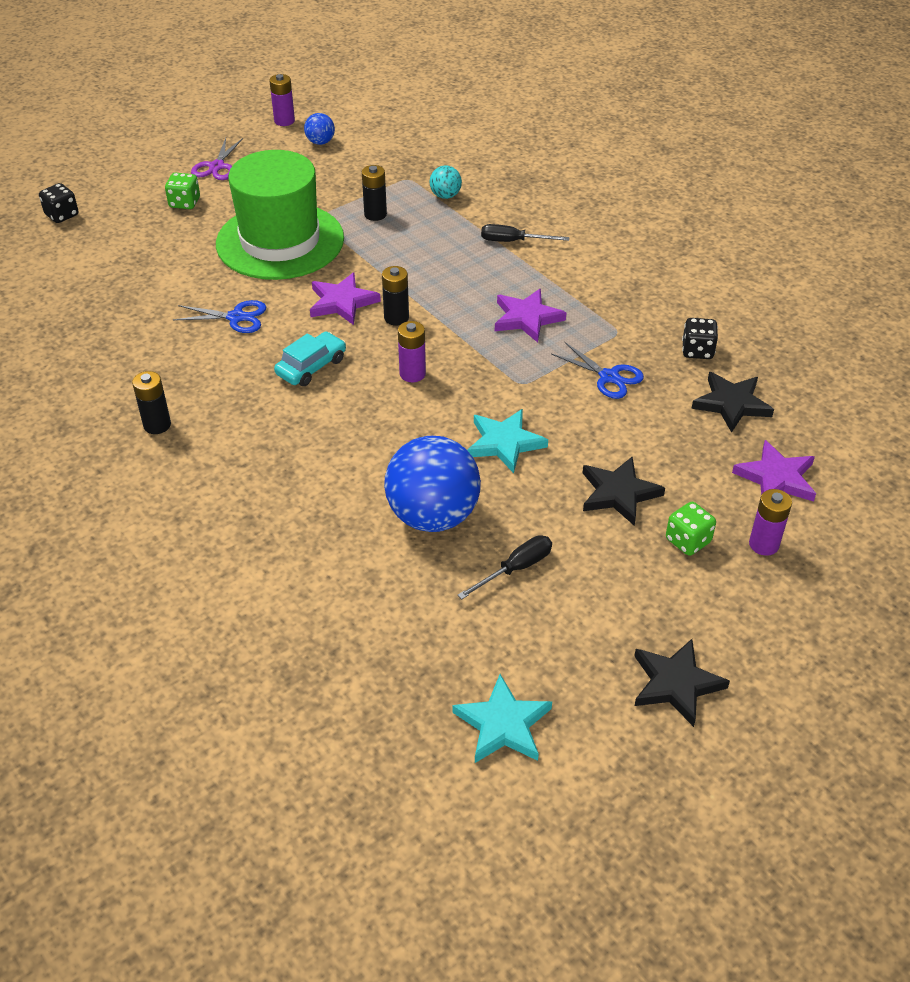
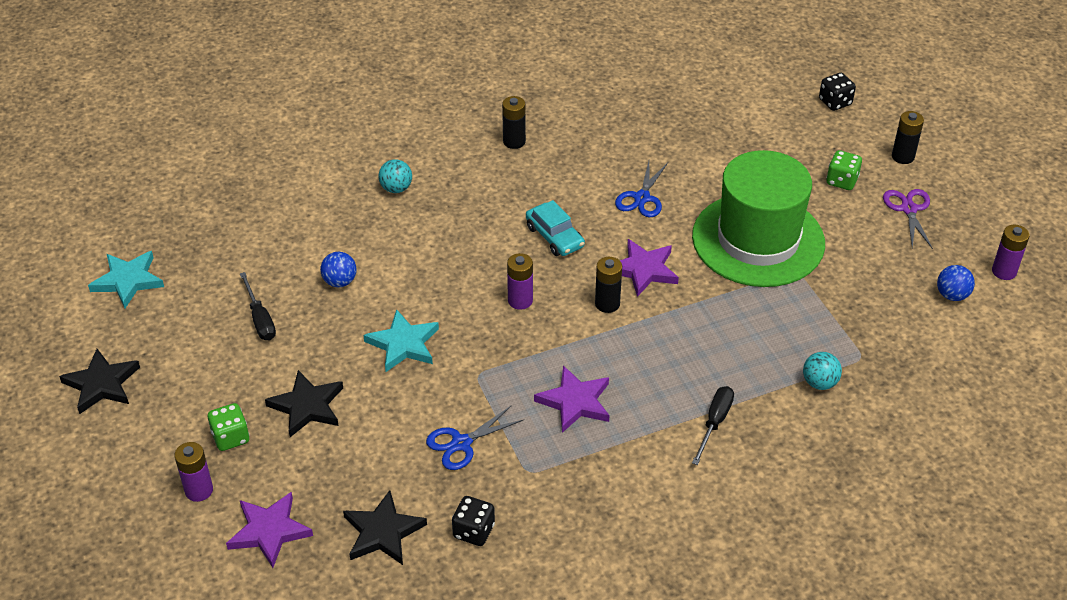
camera: 105 degrees right, 0 degrees up
purple scissors [191,138,243,180] -> purple scissors turned 60 degrees clockwise [883,189,933,249]
black battery [362,165,387,221] -> black battery moved to [892,111,924,164]
blue ball [384,436,481,532] -> blue ball [320,252,357,287], size x0.45
none -> turquoise ball [378,159,412,193]

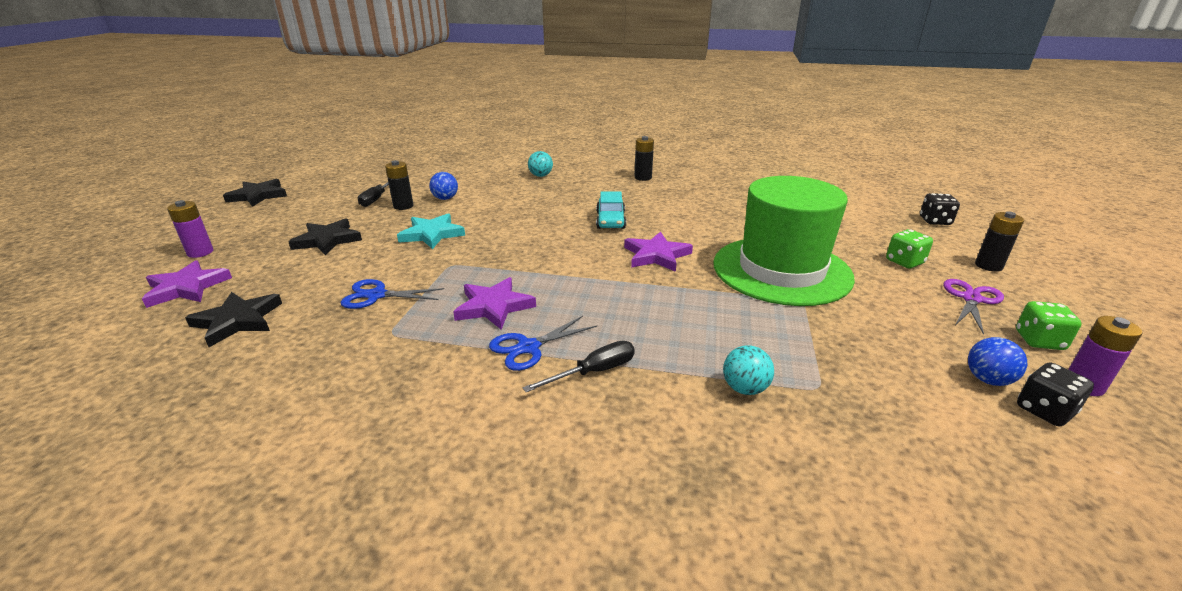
camera: 35 degrees right, 15 degrees down
turquoise star [88,251,164,308] -> none
green dice [208,403,249,451] -> green dice moved to [1016,301,1082,350]
black dice [452,496,495,546] -> black dice moved to [1017,363,1094,426]
purple battery [507,253,533,310] -> none
black battery [595,257,622,313] -> black battery moved to [385,160,414,210]
blue scissors [615,161,668,217] -> blue scissors moved to [489,316,597,371]

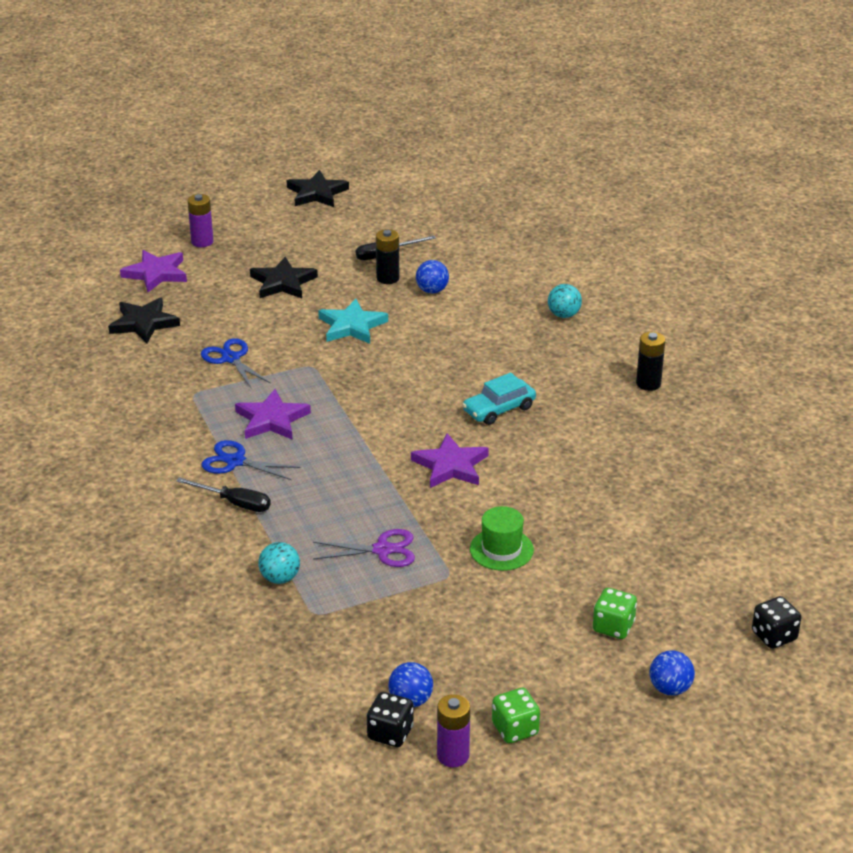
camera: 55 degrees right, 5 degrees up
green hat [713,176,855,306] -> green hat [470,506,534,571], size x0.41
purple scissors [943,279,1004,335] -> purple scissors moved to [313,529,415,567]
black battery [975,211,1024,272] -> blue ball [650,650,695,695]

